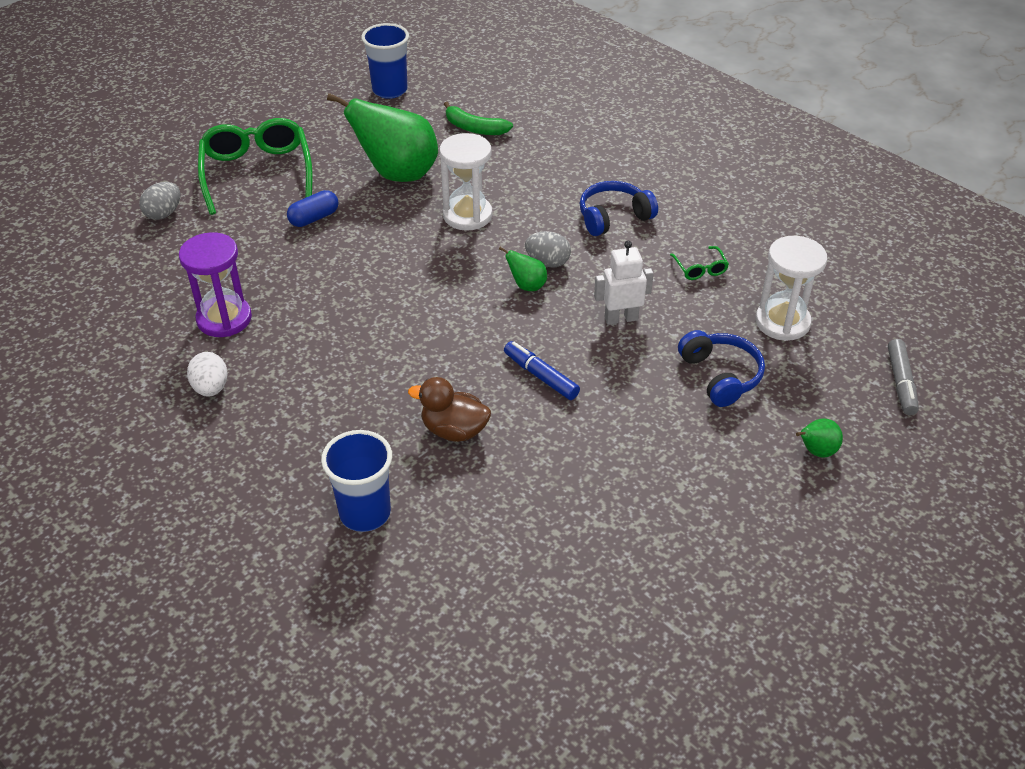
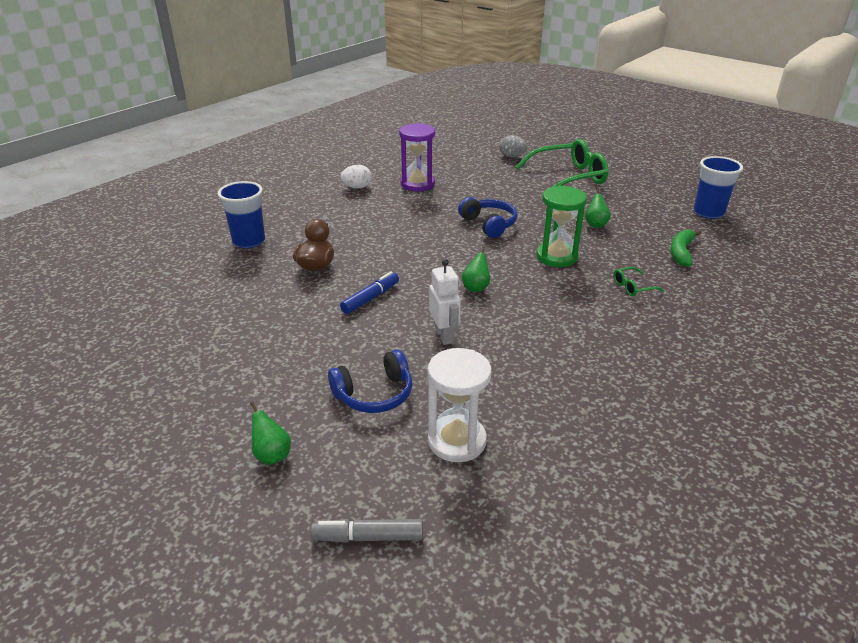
camera: 85 degrees right, 10 degrees down
blue capsule [287,190,339,227] -> none
green pear [327,93,438,182] -> green pear [585,188,611,228], size x0.43
white hourglass [439,133,493,231] -> green hourglass [536,186,587,267]
grey egg [525,231,571,267] -> none
blue headphones [580,181,658,236] -> blue headphones moved to [458,197,517,238]
green glasses [670,246,729,280] -> green glasses moved to [613,267,665,296]

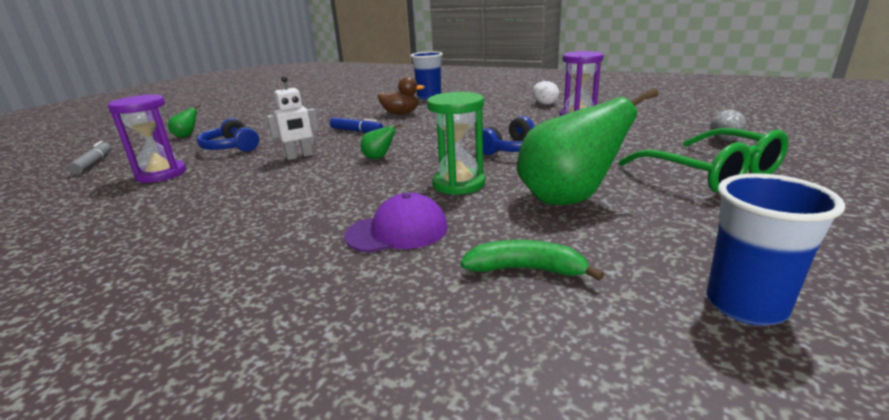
camera: 80 degrees right, 10 degrees down
white hourglass [428,348,492,462] -> purple hourglass [108,95,186,183]
green pear [585,188,611,228] -> green pear [517,88,659,205], size x2.31
green glasses [613,267,665,296] -> purple cap [344,193,448,253]

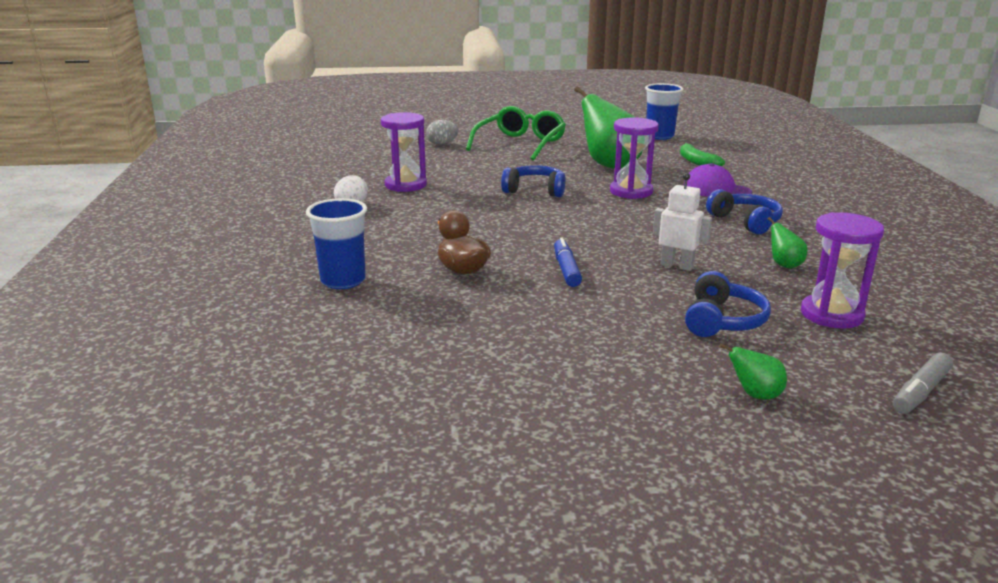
camera: 125 degrees left, 0 degrees up
green pear [361,124,401,159] -> green pear moved to [767,217,808,269]
green hourglass [427,92,485,195] -> purple hourglass [610,117,659,199]
none -> blue headphones [706,189,783,235]

